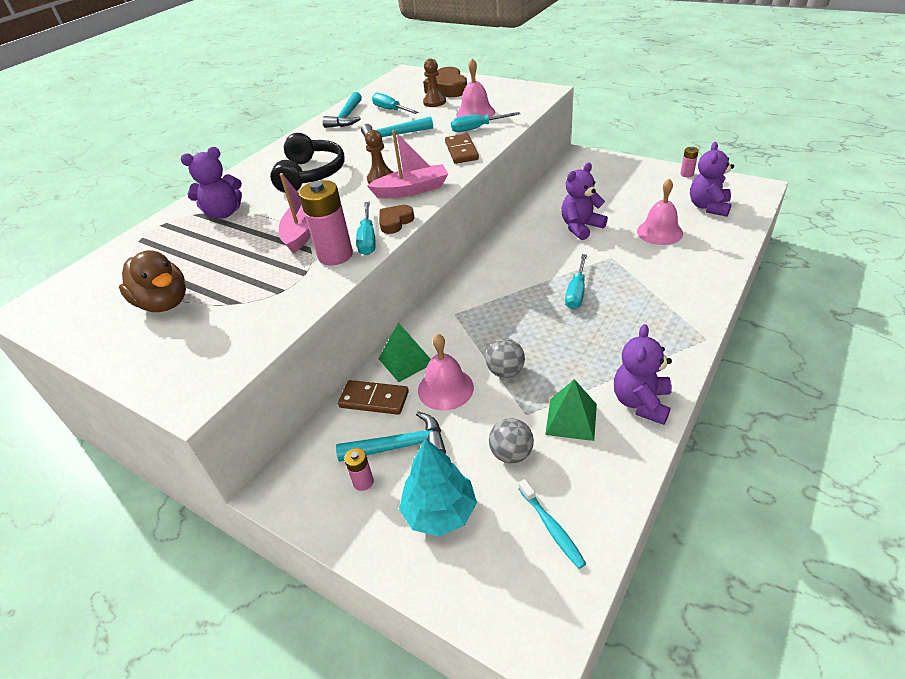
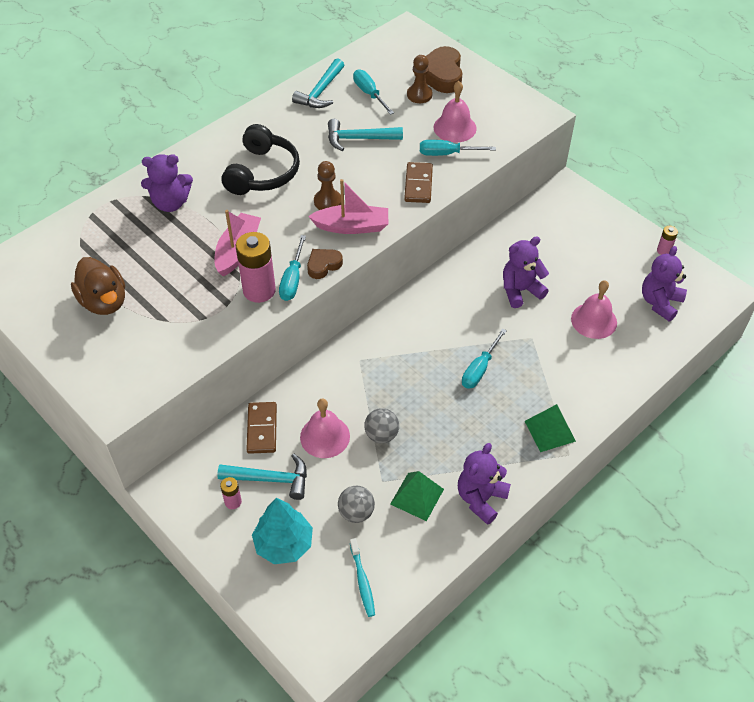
camera: 10 degrees right, 10 degrees up
brown domino [338,380,409,415] -> brown domino turned 60 degrees clockwise [246,402,277,454]
green pyramid [378,323,431,382] -> green pyramid moved to [525,404,576,452]

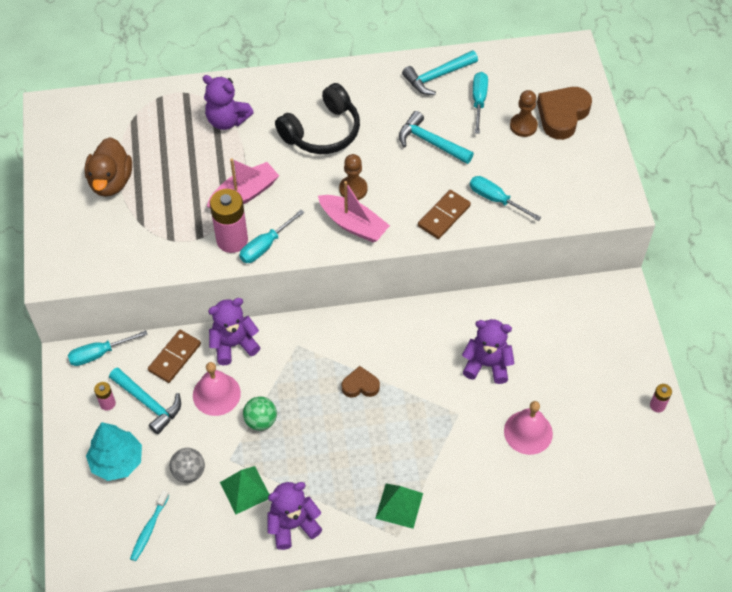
camera: 35 degrees right, 5 degrees up
brown heart [307,249,343,279] -> brown heart moved to [342,366,380,398]
grey ball [364,408,399,443] -> green ball [243,396,277,431]
pink bell [434,81,477,142] -> none
turquoise screwdriver [462,328,507,389] -> turquoise screwdriver moved to [68,330,148,366]
purple teddy bear [642,246,687,321] -> purple teddy bear moved to [208,298,261,365]

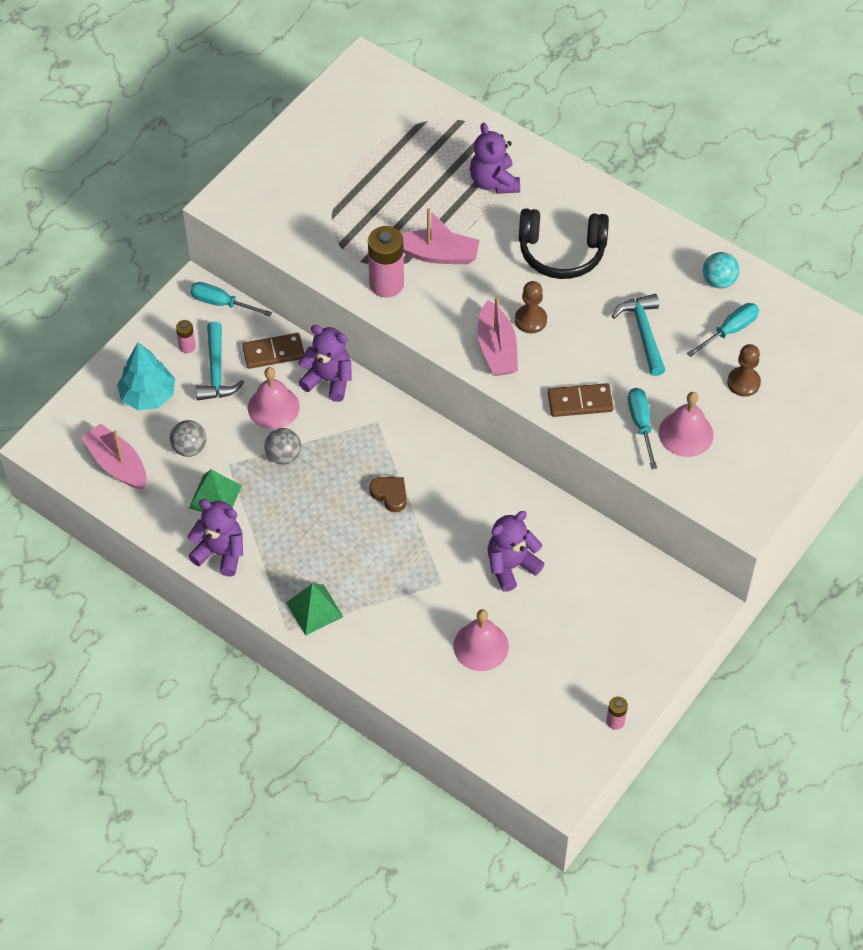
camera: 45 degrees right, 0 degrees up
brown duck [85,137,132,197] -> none
turquoise toothbrush [130,490,169,561] -> pink boat [81,423,146,490]
turquoise screwdriver [239,210,304,263] -> none
green ball [243,396,277,431] -> grey ball [264,428,301,465]
turquoise hammer [402,50,478,95] -> turquoise ball [703,252,740,289]
purple teddy bear [462,319,514,384] -> purple teddy bear turned 90 degrees counterclockwise [488,511,545,592]
brown heart [537,87,592,140] -> none
none -> pink bell [659,392,714,457]

